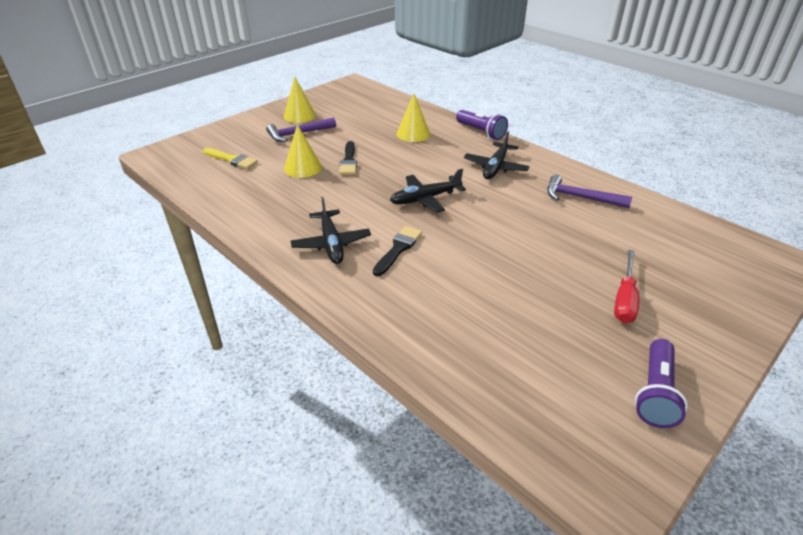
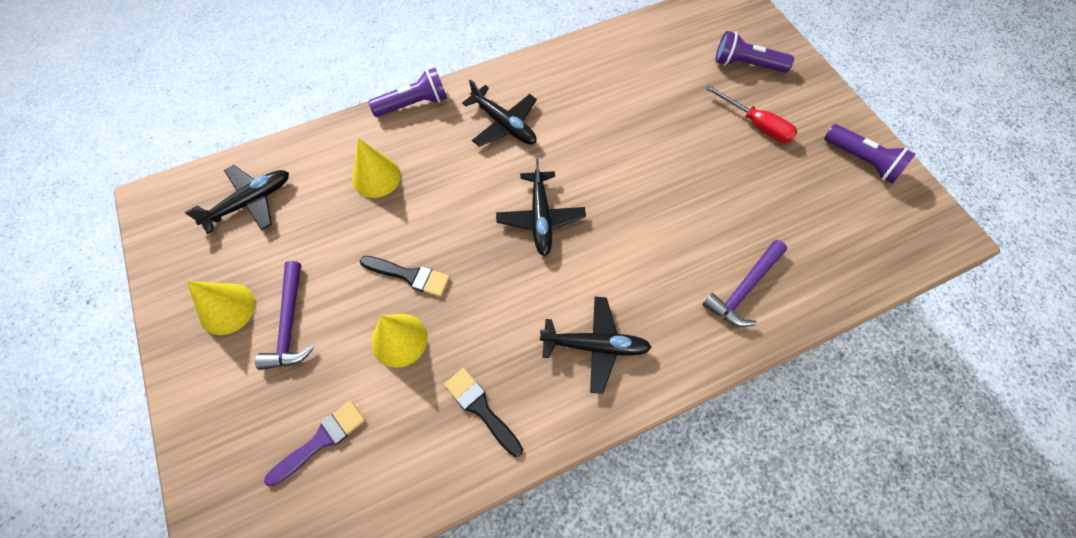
camera: 70 degrees left, 25 degrees up
yellow brush [203,148,258,169] -> purple brush [264,401,365,487]
black brush [373,226,422,276] -> black brush moved to [444,368,523,457]
purple hammer [547,175,632,208] -> purple hammer moved to [702,240,787,327]
none -> black plane [185,165,289,234]
none -> purple flashlight [715,31,794,73]

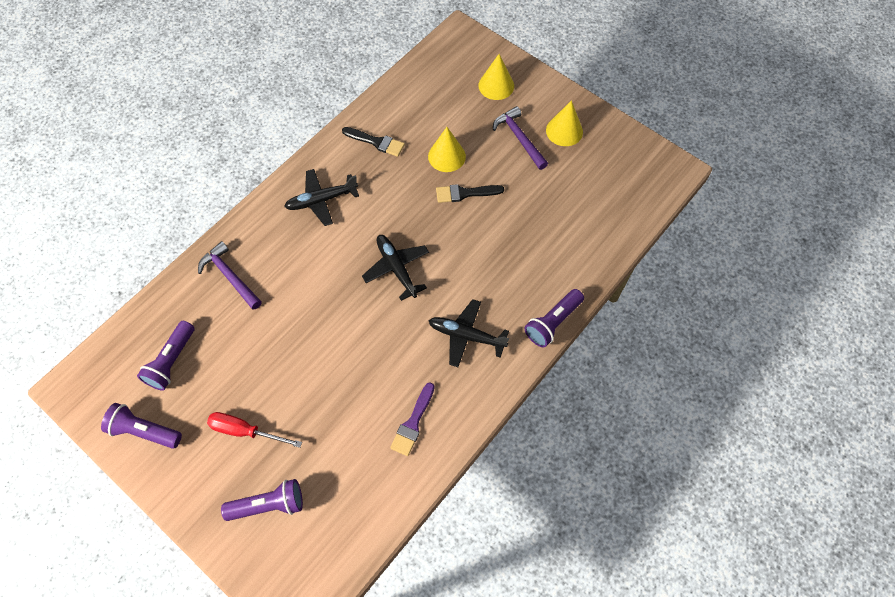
camera: 155 degrees right, 0 degrees up
black plane [185,165,289,234] -> none
purple brush [264,401,365,487] -> purple brush moved to [390,382,435,456]
yellow cone [352,138,401,198] -> yellow cone moved to [478,54,514,100]
purple hammer [702,240,787,327] -> purple hammer turned 60 degrees counterclockwise [198,241,262,310]
none -> purple flashlight [137,321,195,391]

